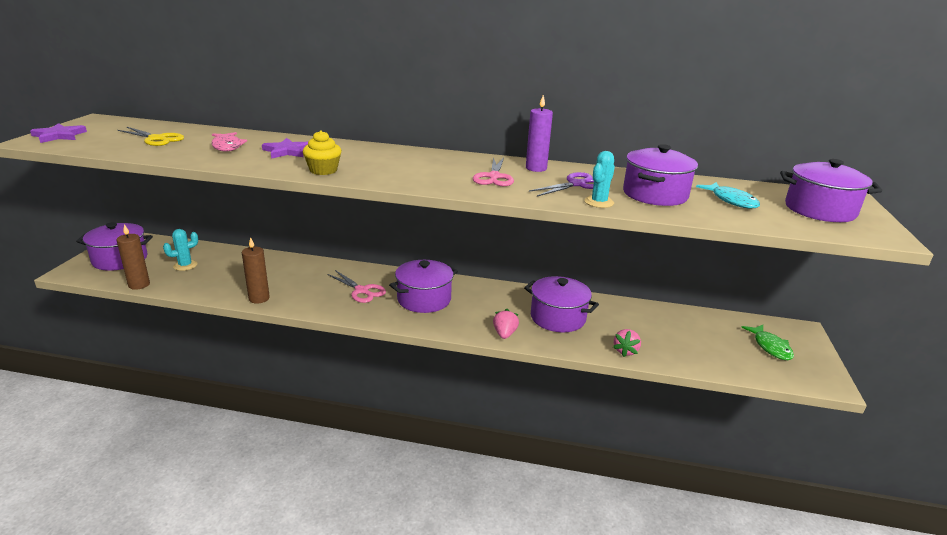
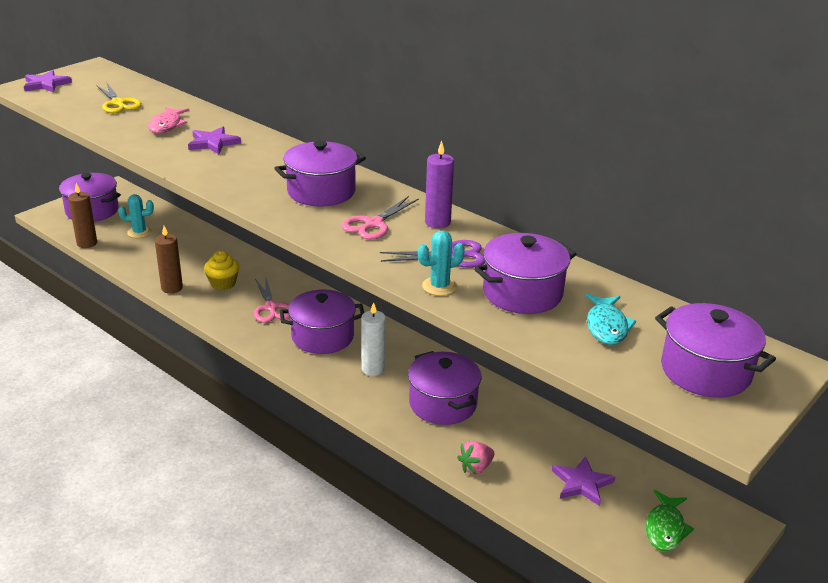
camera: 30 degrees right, 5 degrees up
yellow cupcake [303,130,342,175] -> yellow cupcake moved to [204,251,239,290]
pink strawberry [493,309,519,339] -> none
none -> purple pot [274,141,366,206]
none -> white candle [361,302,386,376]
none -> purple star [552,456,615,506]

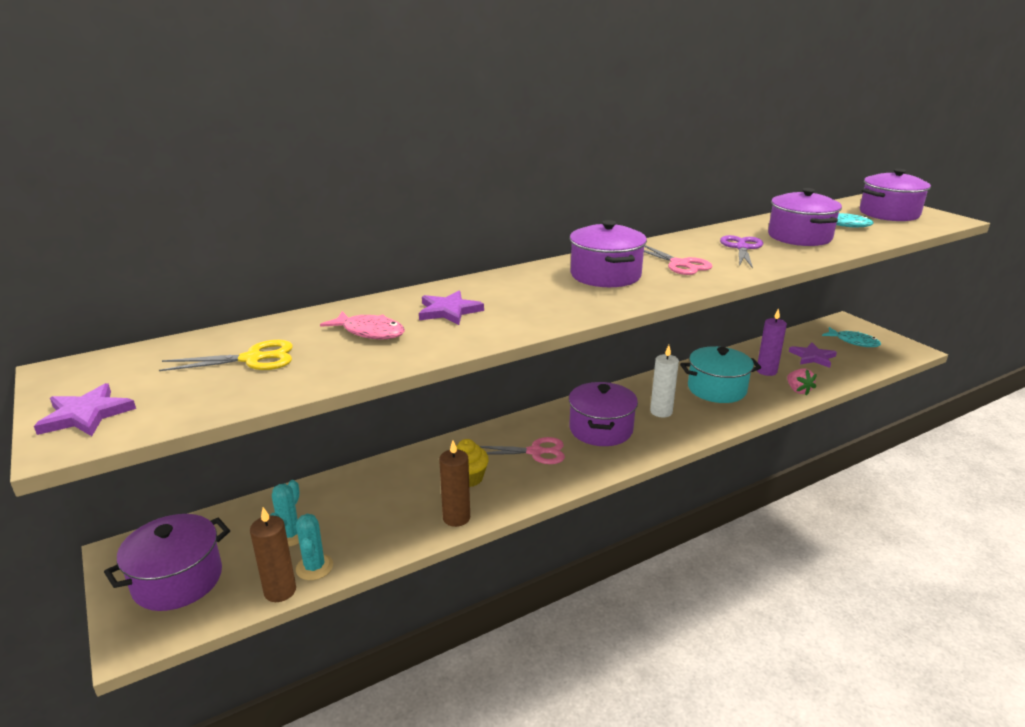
camera: 70 degrees left, 5 degrees down
purple pot [408,351,482,425] -> turquoise pot [680,346,761,403]
turquoise cactus [418,231,465,296] -> turquoise cactus moved to [296,514,333,580]
purple candle [425,141,454,228] -> purple candle moved to [757,308,787,376]
green fish [646,490,694,551] -> turquoise fish [822,327,881,347]

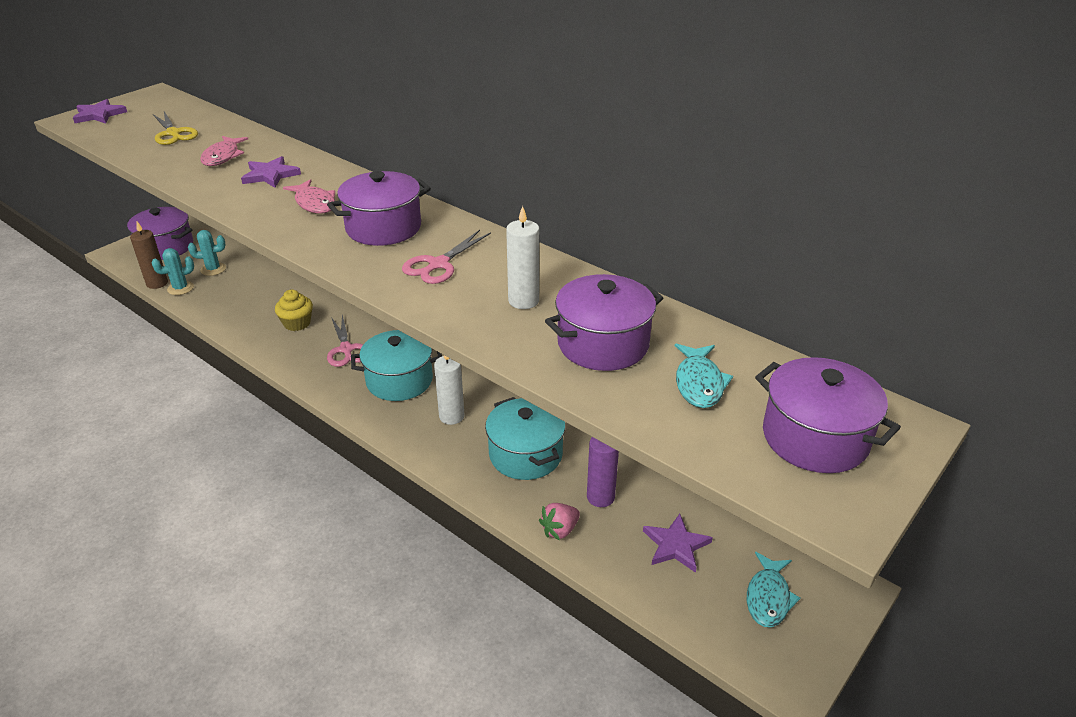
camera: 70 degrees right, 10 degrees up
brown candle [439,440,470,527] -> none
purple pot [569,382,638,446] -> turquoise pot [351,330,442,401]
purple scissors [720,235,763,269] -> white candle [506,206,539,309]
none -> pink fish [283,179,335,214]

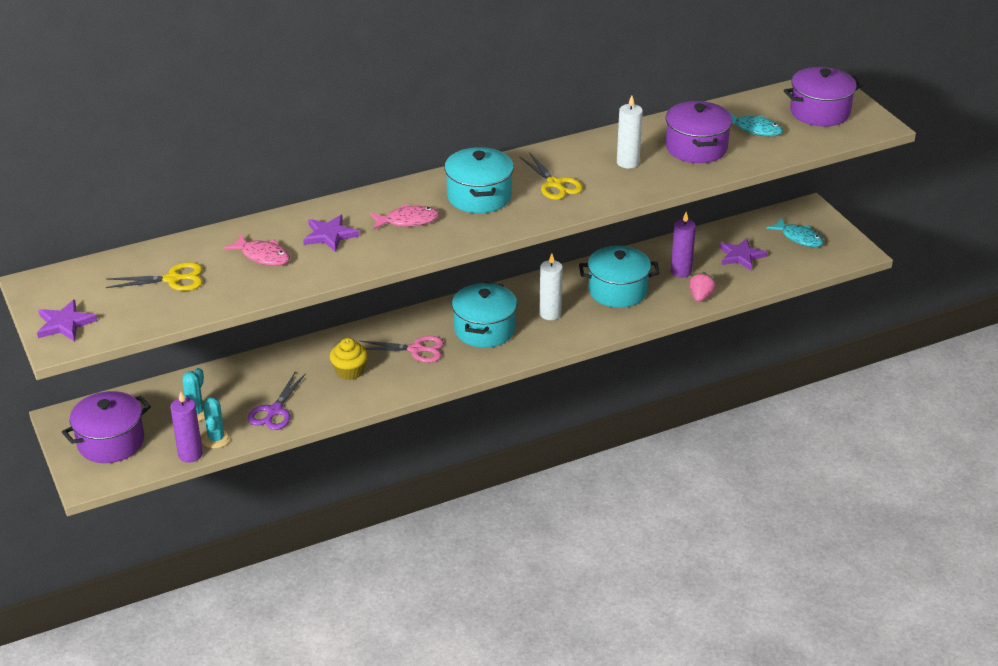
camera: 65 degrees left, 0 degrees up
brown candle [130,222,168,289] -> purple candle [170,391,203,463]
purple pot [327,171,431,246] -> turquoise pot [444,147,514,213]
pink scissors [402,230,491,284] -> yellow scissors [519,152,583,200]
pink strawberry [539,503,580,540] -> pink strawberry turned 150 degrees counterclockwise [689,272,716,302]
none -> purple scissors [248,373,306,430]

